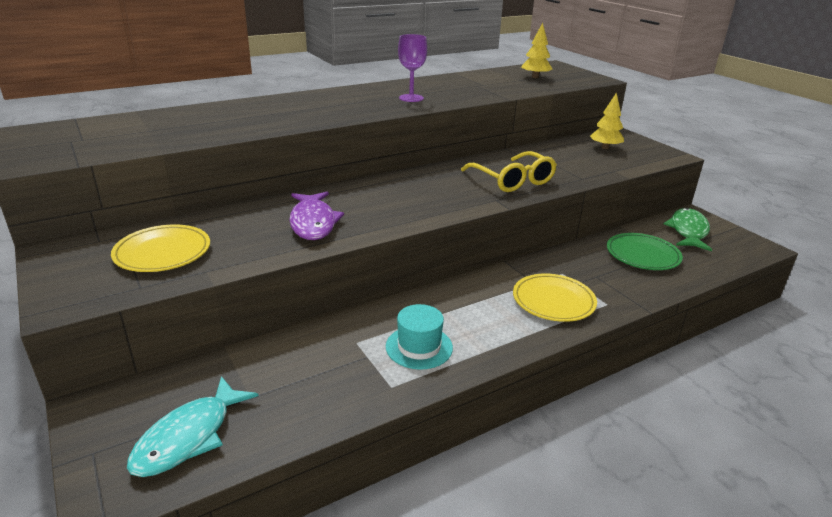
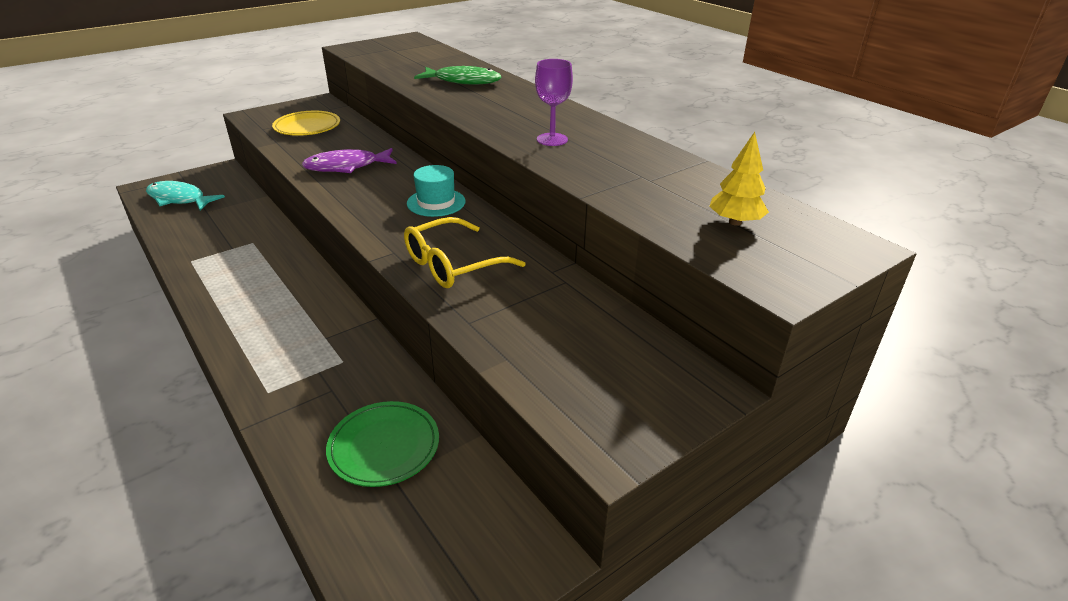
camera: 85 degrees right, 5 degrees up
turquoise hat [386,304,453,370] -> turquoise hat moved to [407,165,466,217]
yellow plate [513,273,597,322] -> none
yellow tree [590,92,624,149] -> none
green fish [664,208,712,251] -> green fish moved to [414,66,501,85]

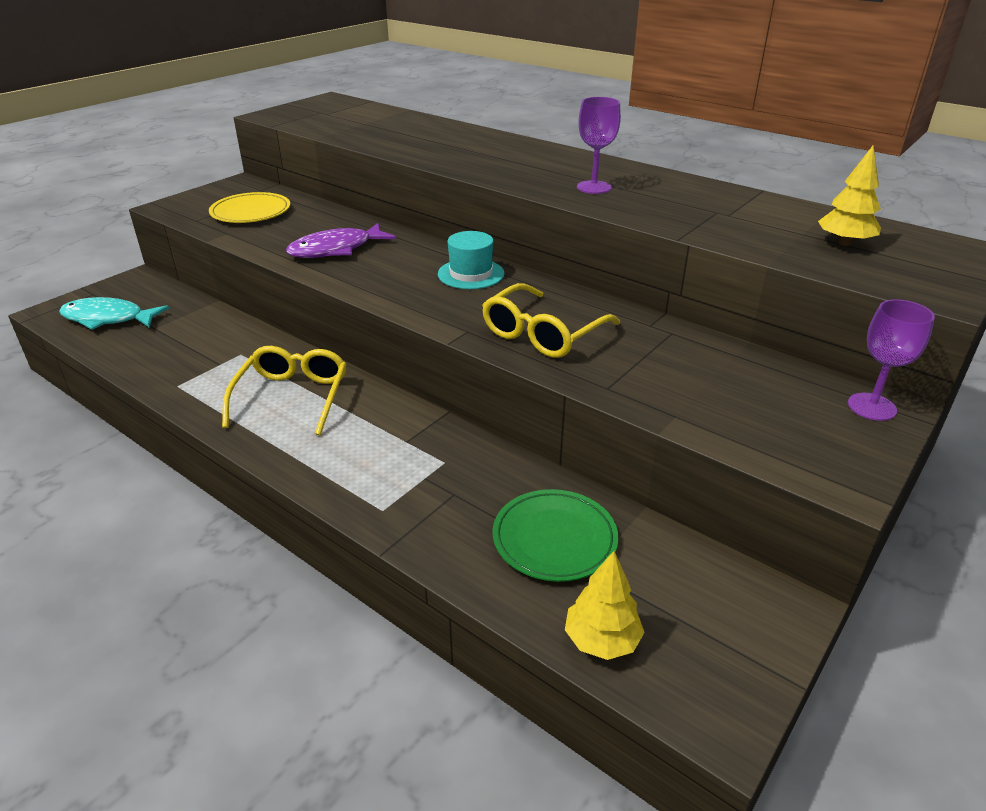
camera: 15 degrees left, 0 degrees up
green fish [414,66,501,85] -> none
none -> yellow glasses [222,346,347,435]
none -> yellow tree [565,551,645,660]
none -> purple goblet [848,299,935,421]

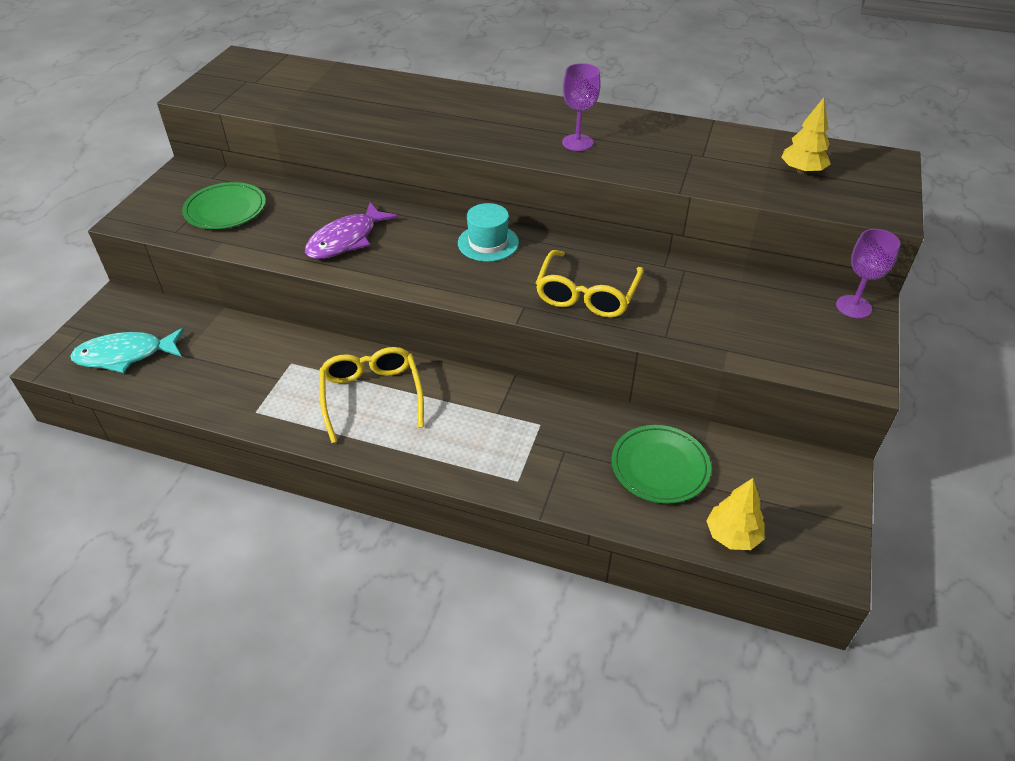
camera: 20 degrees left, 10 degrees up
yellow plate [209,192,290,223] -> green plate [182,182,266,229]

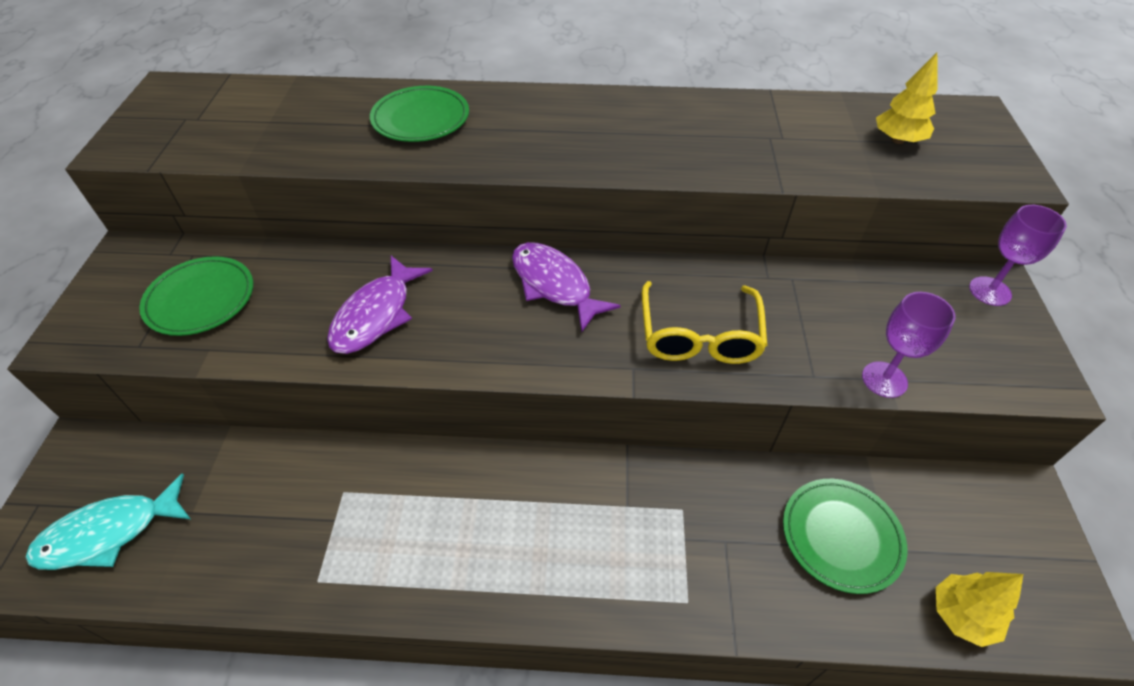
camera: 15 degrees left, 5 degrees up
yellow glasses [319,347,424,443] -> none
turquoise hat [458,203,519,262] -> purple fish [512,242,621,332]
purple goblet [562,63,601,151] -> purple goblet moved to [862,292,956,398]
none -> green plate [370,86,469,142]

